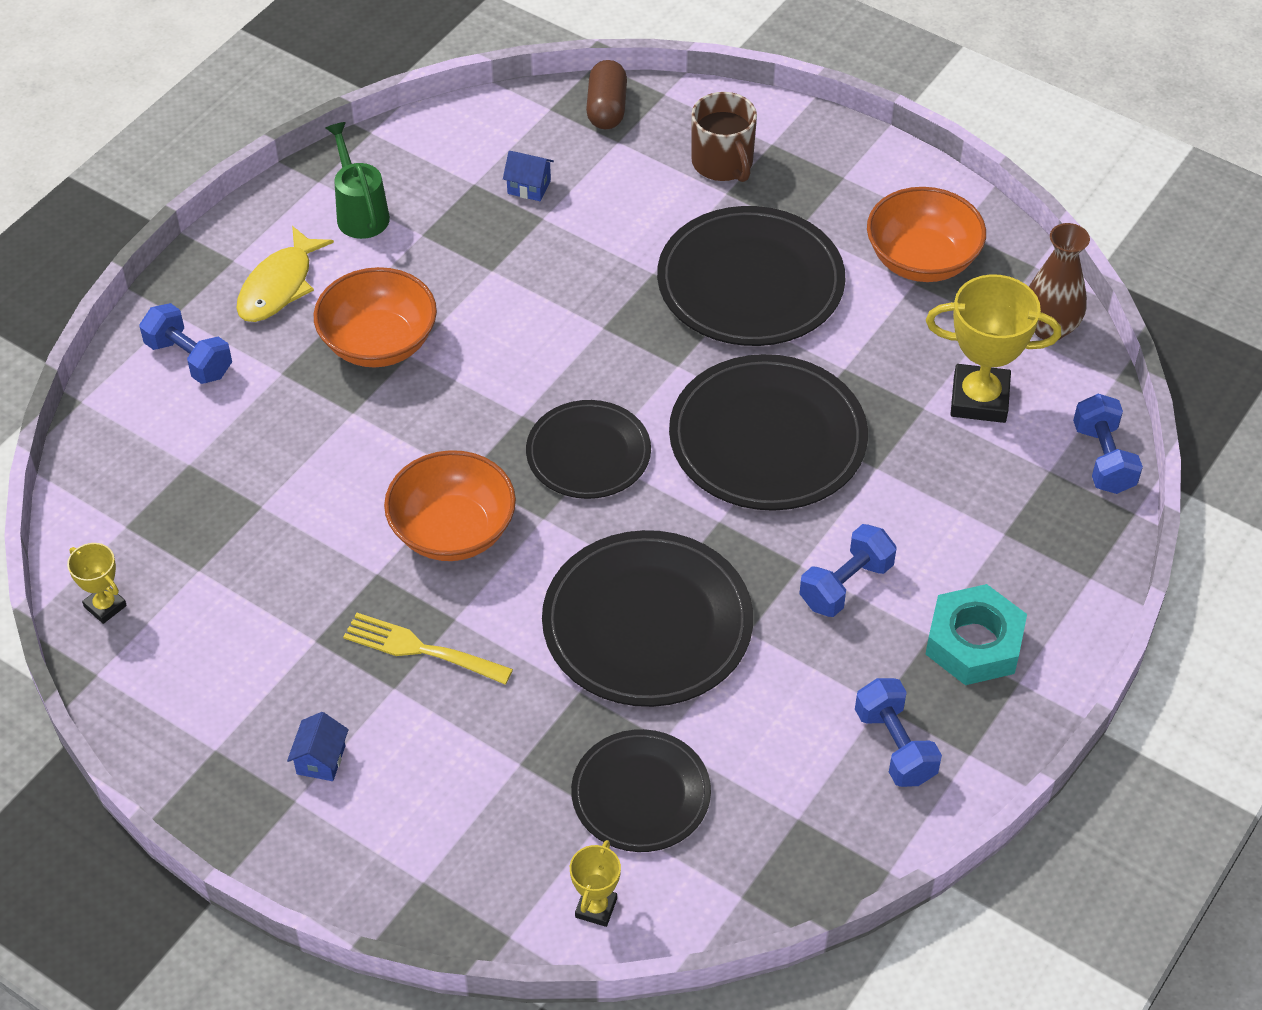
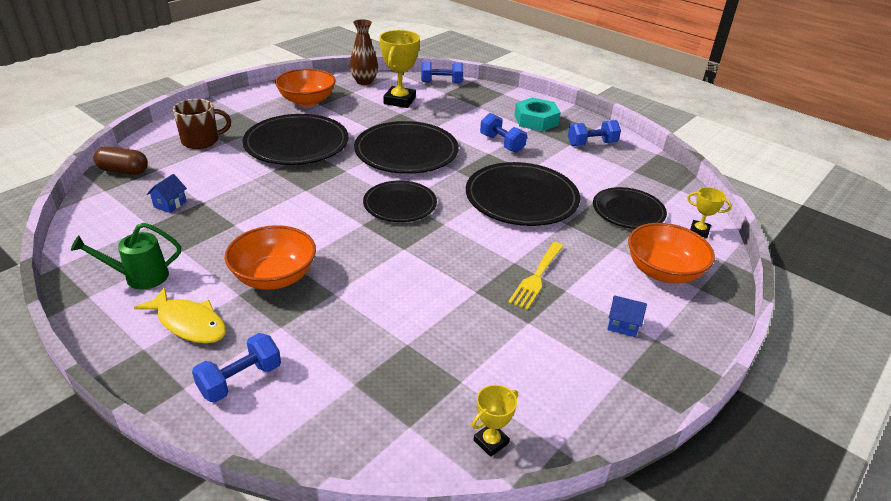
camera: 85 degrees left, 15 degrees down
orange bowl [384,450,516,561] -> orange bowl moved to [628,223,715,283]

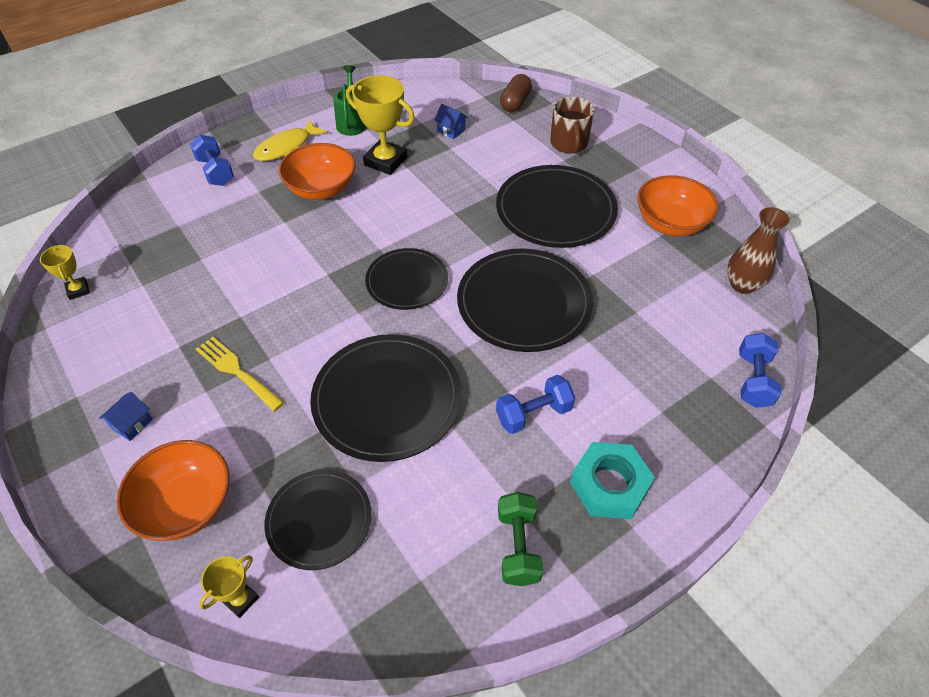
camera: 105 degrees right, 15 degrees up
yellow trophy [380,30,420,108] -> yellow trophy moved to [346,75,415,175]
blue dumbbell [568,120,621,146] -> green dumbbell [498,492,543,586]

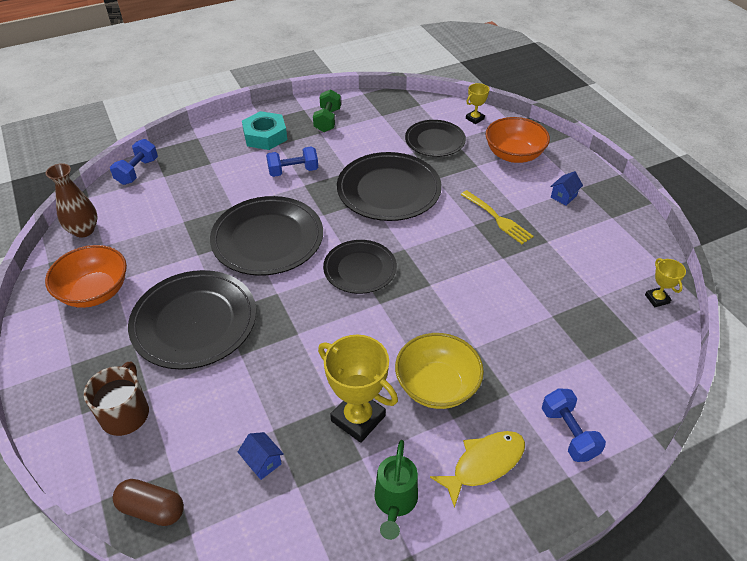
camera: 170 degrees left, 5 degrees down
orange bowl [279,143,356,200] -> yellow bowl [395,333,484,409]
brown capsule [500,74,532,112] -> brown capsule turned 75 degrees clockwise [113,479,184,526]

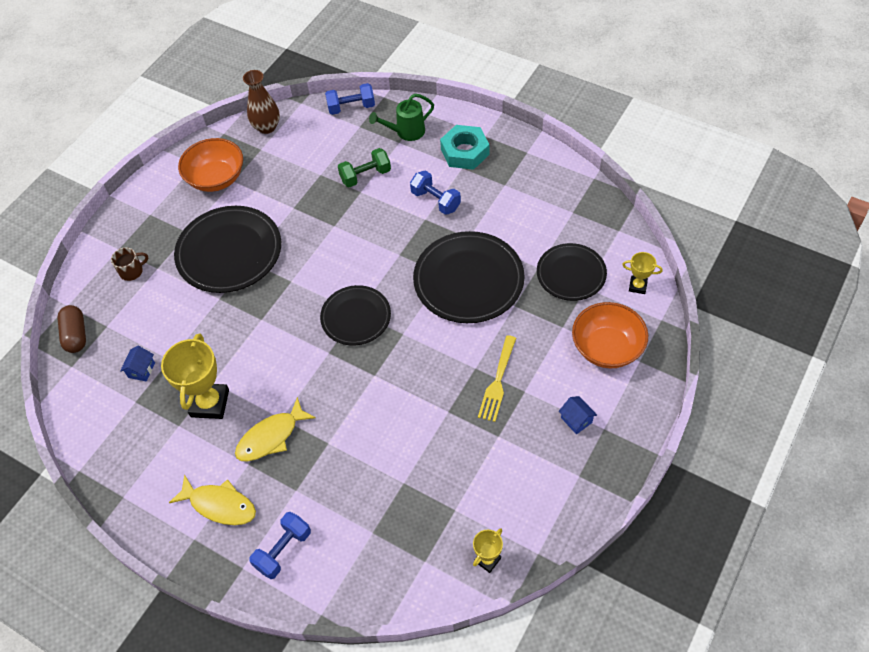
camera: 60 degrees right, 10 degrees up
brown mug [84,362,149,436] -> brown mug [111,247,148,281], size x0.64
black plate [210,196,323,276] -> none
green dumbbell [313,89,341,132] -> green dumbbell moved to [338,148,391,188]
green watering can [375,440,418,540] -> green watering can moved to [369,94,434,141]
yellow bowl [395,333,484,409] -> yellow fish [235,397,316,461]
blue house [550,171,583,206] -> blue house turned 45 degrees clockwise [559,396,597,434]

